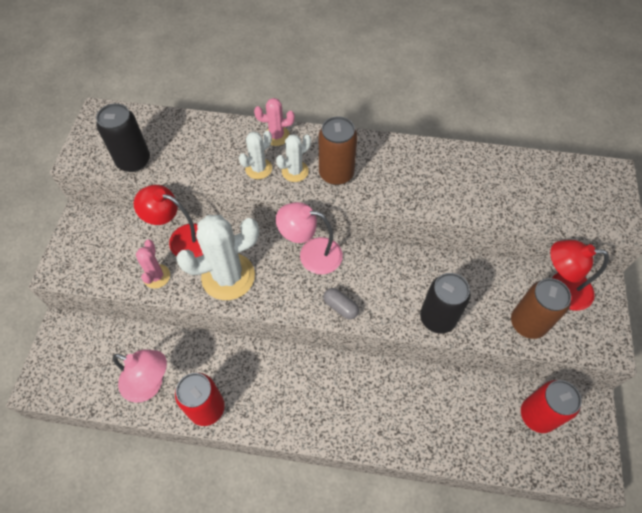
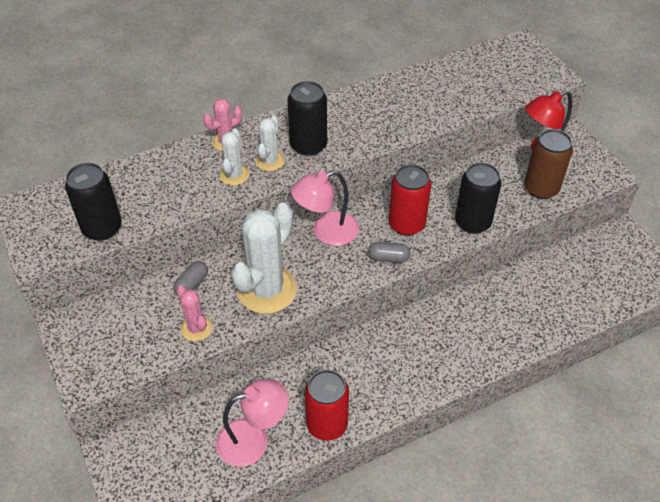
camera: 35 degrees left, 10 degrees down
red lamp [134,185,203,257] -> grey capsule [173,261,208,295]
brown can [319,116,357,185] -> black can [287,81,327,156]
red can [521,380,582,433] -> red can moved to [389,164,431,236]

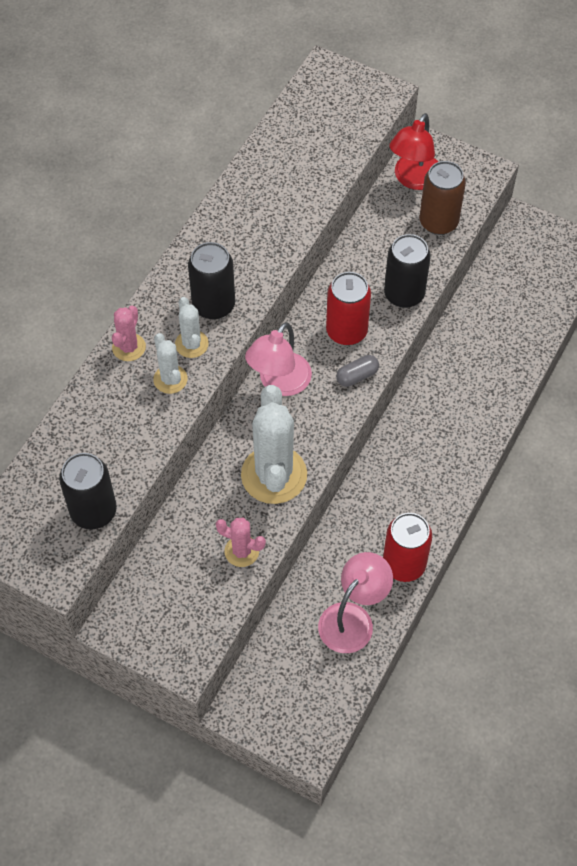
camera: 35 degrees left, 10 degrees up
grey capsule [173,261,208,295] -> none

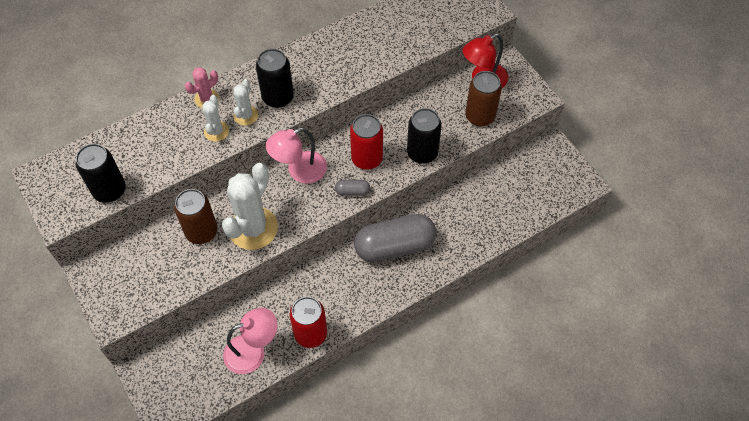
camera: 30 degrees right, 0 degrees up
pink cactus [216,518,266,567] -> none
none -> brown can [174,189,217,244]
none -> grey capsule [354,214,436,262]

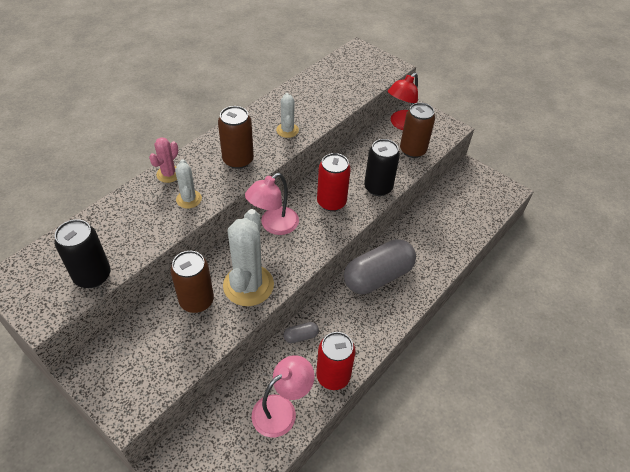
camera: 20 degrees left, 10 degrees down
white cactus [233,79,258,126] -> white cactus moved to [276,93,299,138]
black can [256,49,294,108] -> brown can [218,106,254,169]
grey capsule [335,180,370,196] -> grey capsule moved to [283,322,319,343]

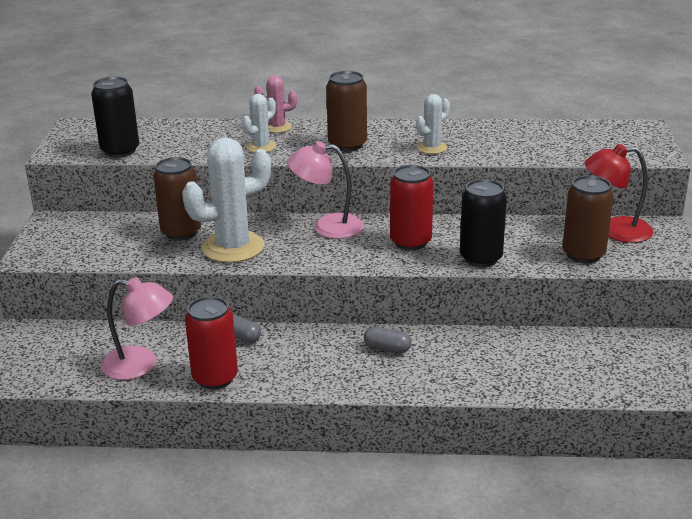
camera: 55 degrees right, 20 degrees down
grey capsule [344,239,416,294] -> grey capsule [364,327,411,353], size x0.42

